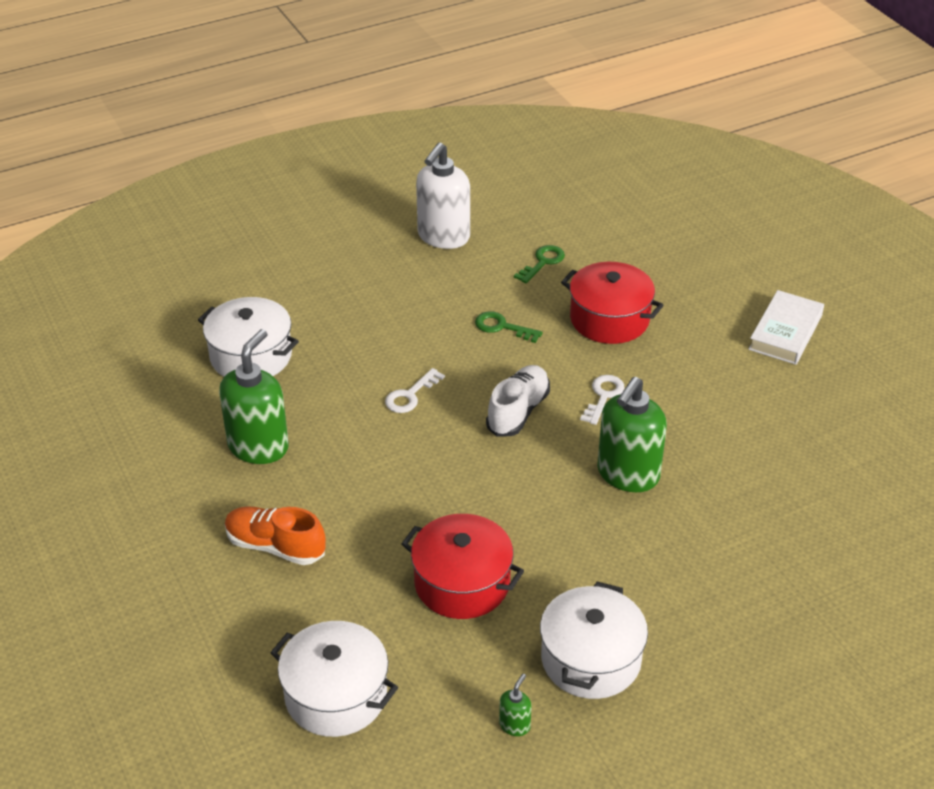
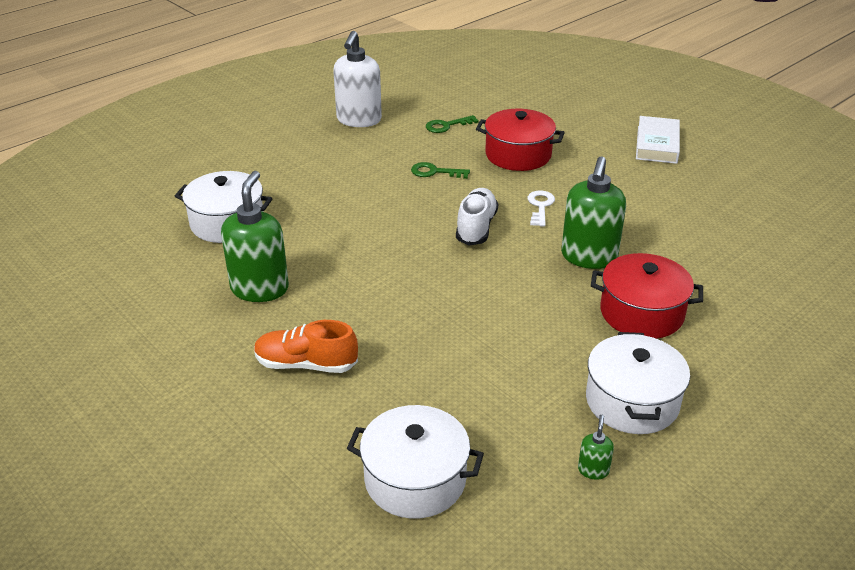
camera: 15 degrees left, 5 degrees down
white key [385,368,445,413] -> none
red pot [401,514,524,619] -> red pot moved to [591,253,703,339]
green key [514,245,565,283] -> green key turned 135 degrees counterclockwise [426,115,479,133]

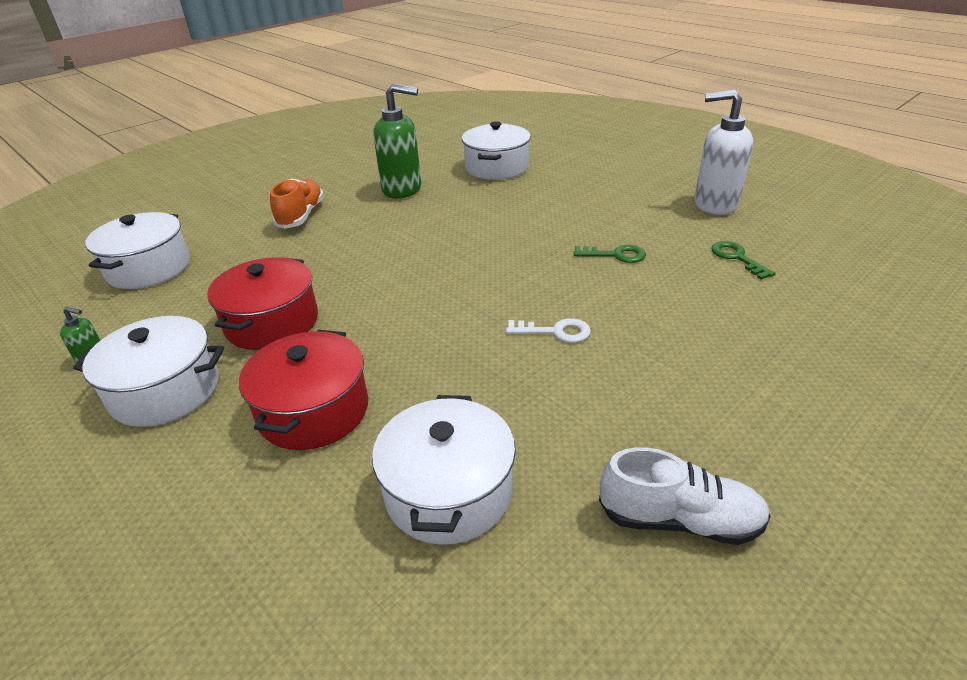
camera: 90 degrees right, 0 degrees up
green key [411,162,470,179] -> green key turned 90 degrees clockwise [574,245,646,263]
white shoe [456,188,498,246] -> white shoe moved to [599,447,771,545]
red pot [476,109,565,171] -> red pot moved to [207,257,318,350]
green soap dispenser [561,156,626,269] -> none
white book [636,116,680,164] -> none
none -> white pot [372,395,516,545]

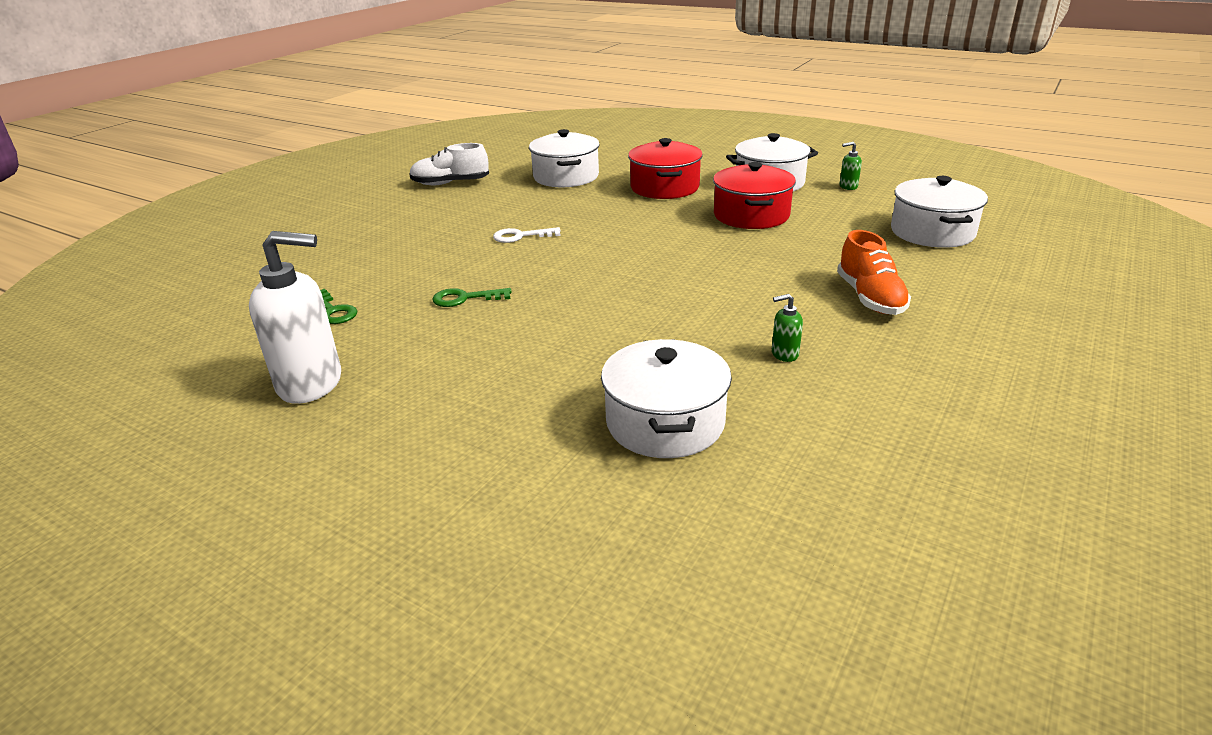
camera: 165 degrees right, 5 degrees down
green soap dispenser [374,84,421,199] -> green soap dispenser [772,294,803,362], size x0.43

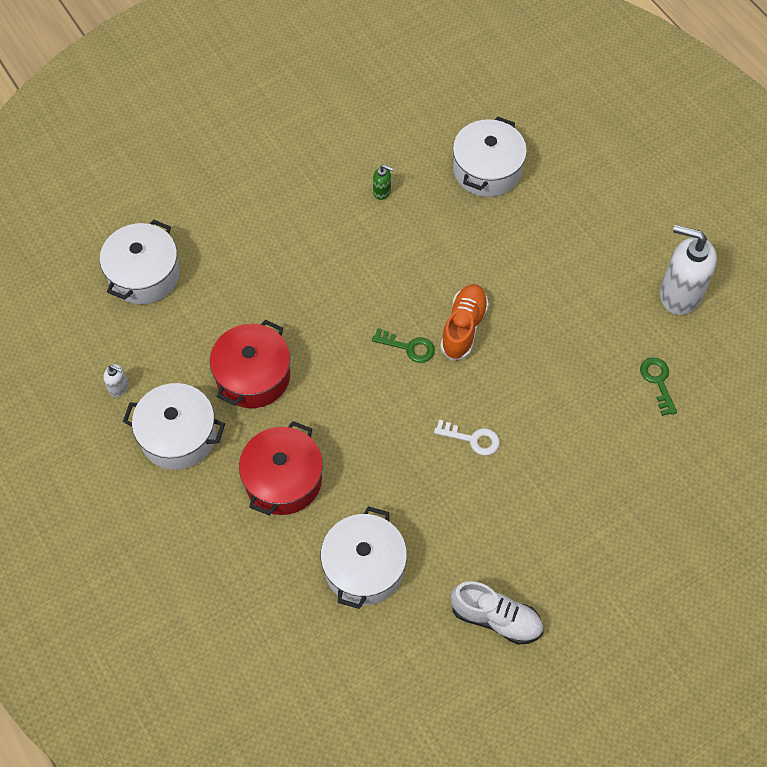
camera: 155 degrees left, 30 degrees up
green key [432,288,512,307] -> green key moved to [372,328,435,363]
orange shoe [837,230,911,315] -> orange shoe moved to [440,284,489,360]
green soap dispenser [840,142,862,190] -> white soap dispenser [103,364,128,397]

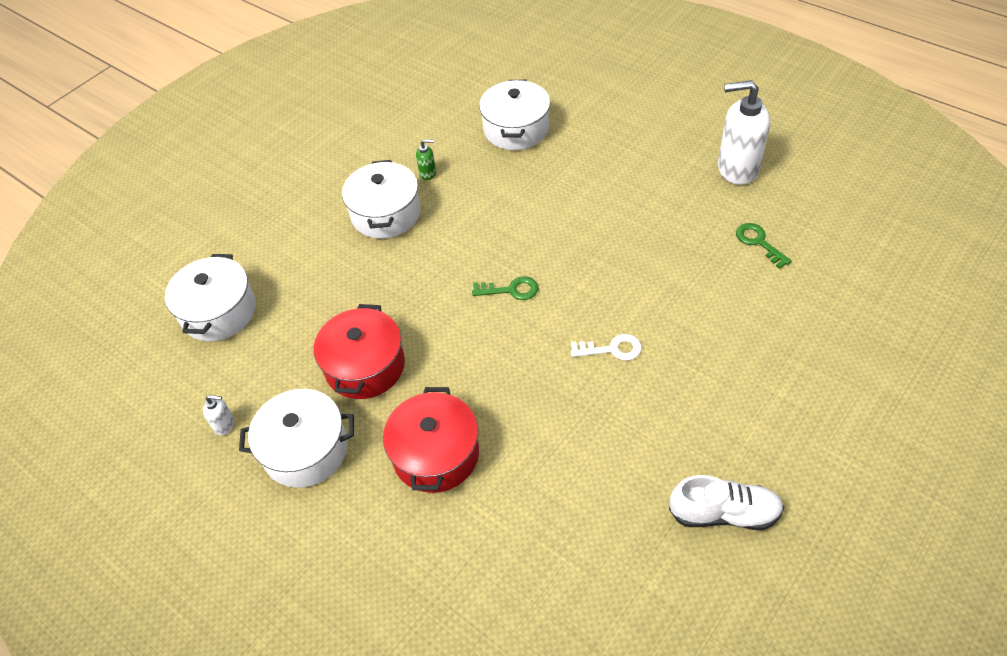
camera: 15 degrees left, 10 degrees down
white pot [321,506,407,609] -> white pot moved to [342,160,421,239]
orange shoe [440,284,489,360] -> none

